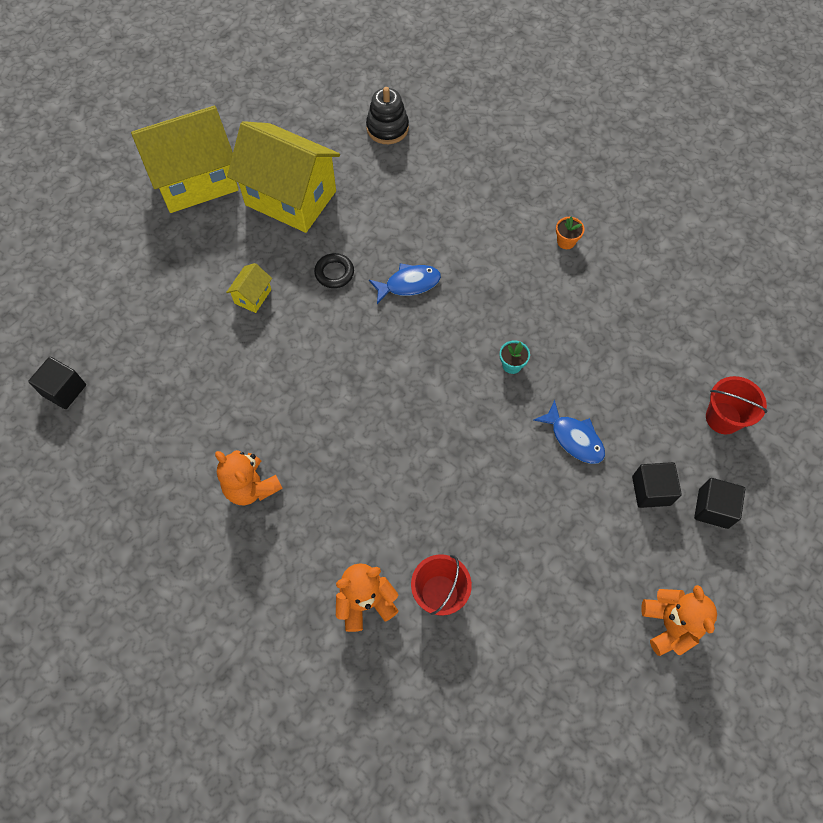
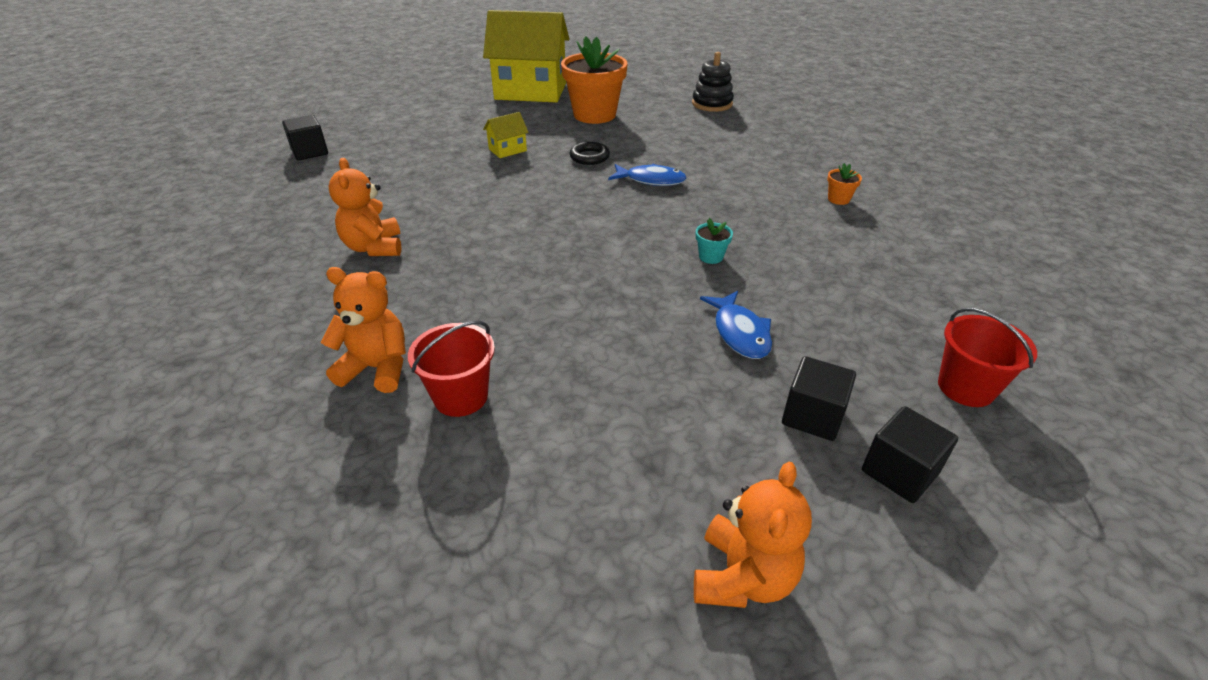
camera: 30 degrees right, 25 degrees down
yellow house [227,121,340,233] -> orange flower pot [561,36,628,124]

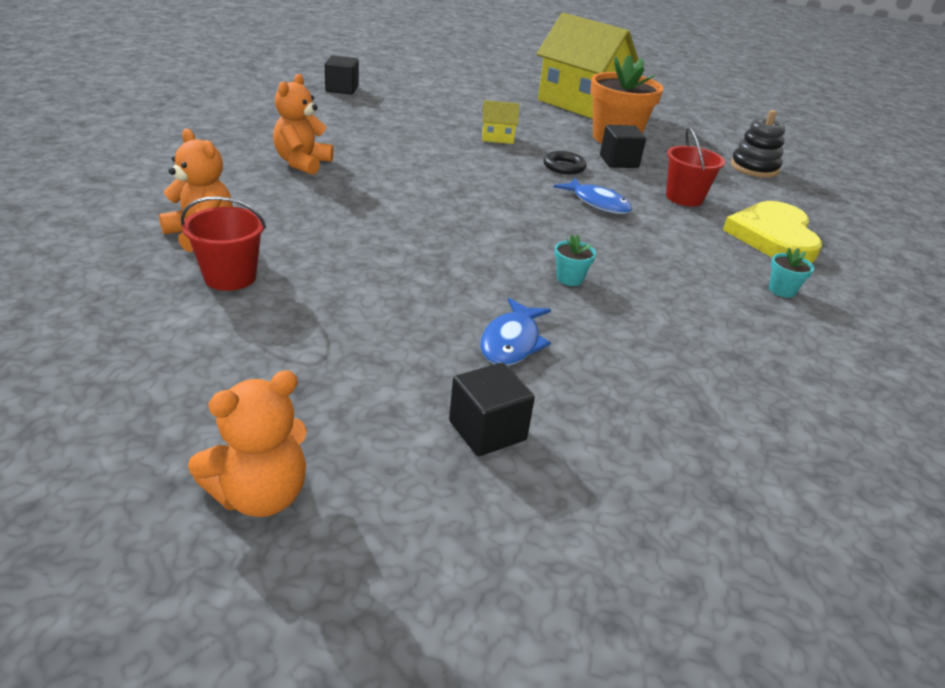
camera: 30 degrees right, 5 degrees down
orange flower pot [827,163,862,205] -> turquoise flower pot [769,248,814,298]
black cube [862,406,958,503] -> black cube moved to [600,125,646,168]
red bucket [938,308,1037,407] -> red bucket moved to [666,127,725,206]
none -> yellow heart [723,201,822,263]

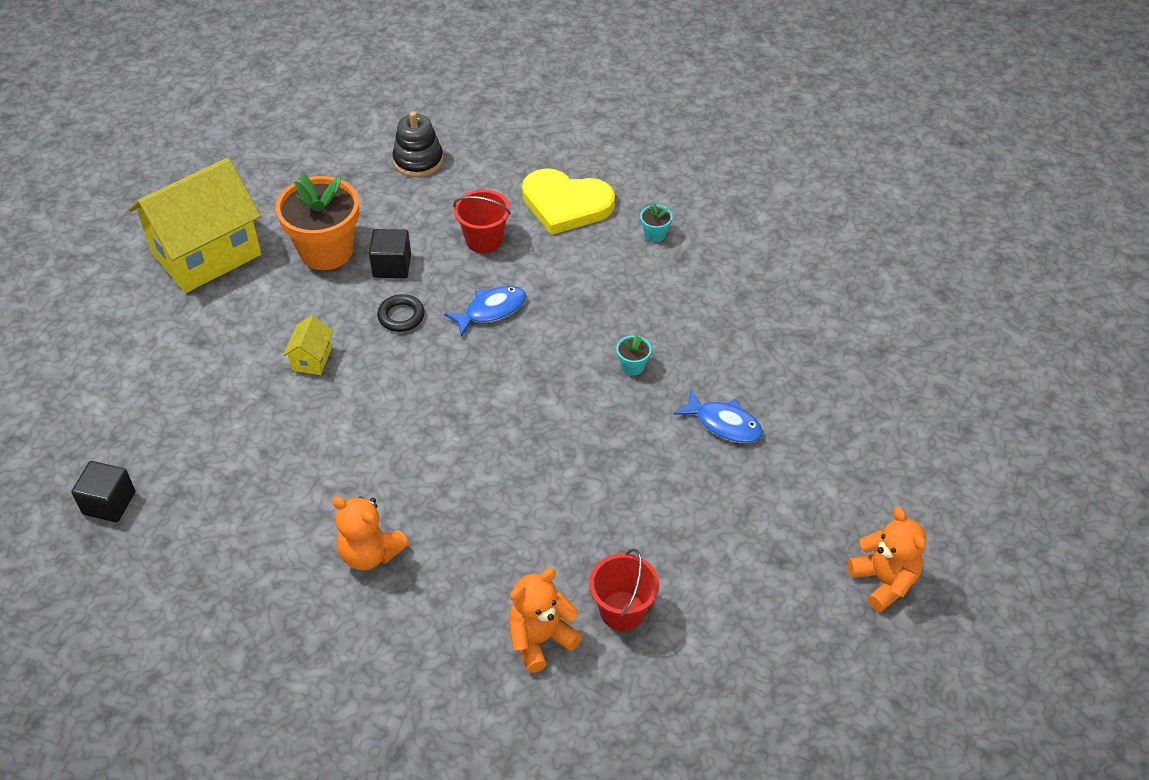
camera: 75 degrees left, 15 degrees up
black cube [449,362,535,456] -> none

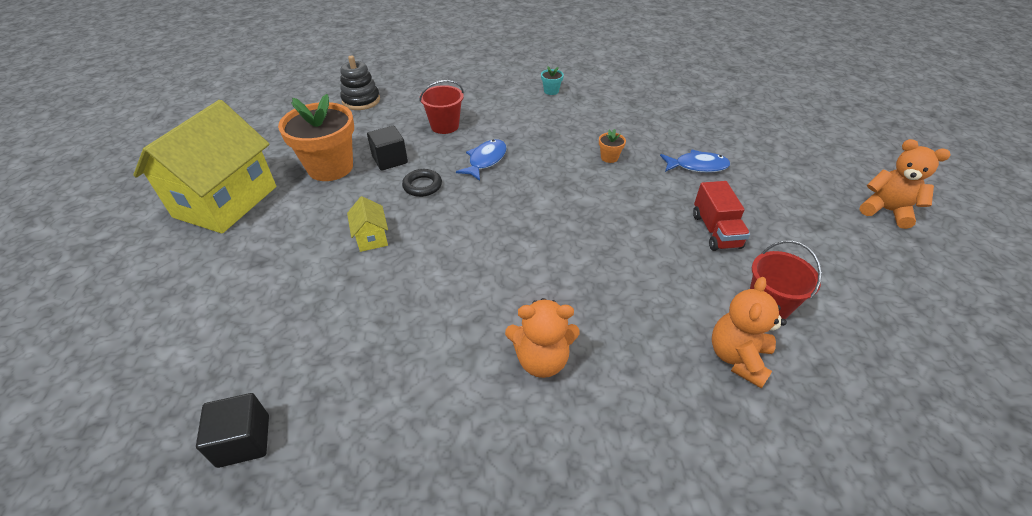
camera: 30 degrees left, 5 degrees down
yellow heart [522,168,615,235] -> none
turquoise flower pot [616,335,651,376] -> orange flower pot [599,129,626,163]
none -> red truck [693,181,750,251]

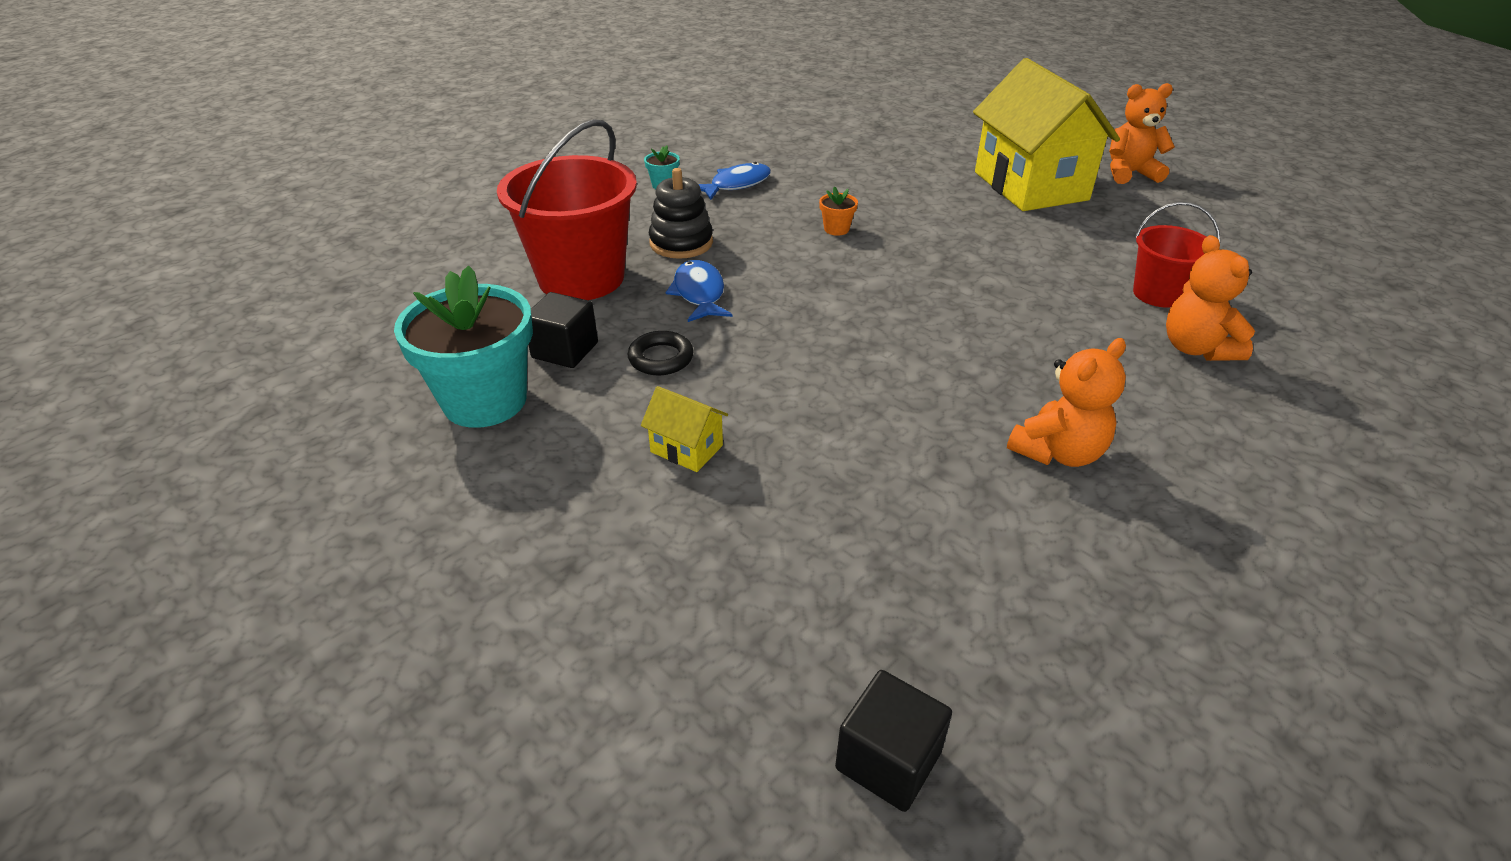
camera: 40 degrees left, 5 degrees down
yellow house [133,100,276,234] -> yellow house moved to [973,58,1120,211]
orange flower pot [278,94,354,181] -> turquoise flower pot [394,266,533,428]
black stacking toy [340,56,380,110] -> black stacking toy moved to [649,168,713,259]
red bucket [419,80,464,134] -> red bucket [497,119,637,300], size x1.81
blue fish [660,149,730,173] -> blue fish moved to [699,162,771,200]
red truck [693,181,750,251] -> none

